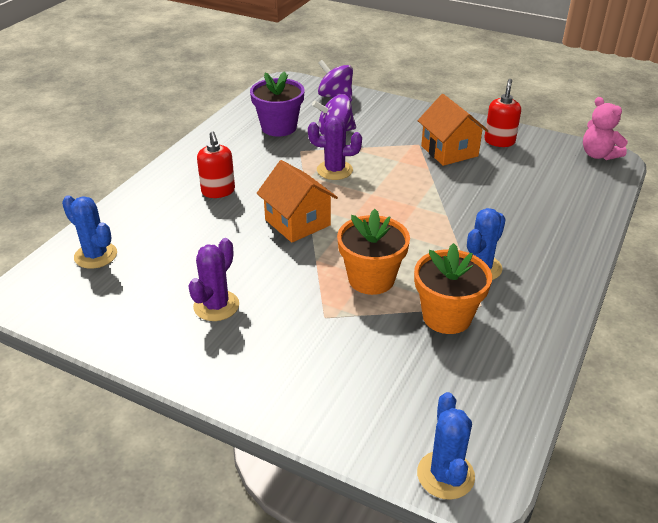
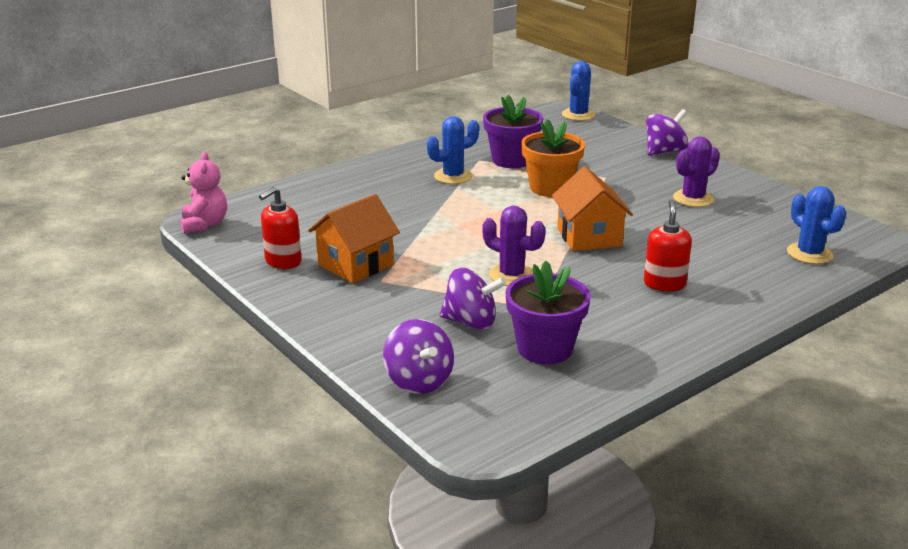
camera: 155 degrees left, 10 degrees down
orange flower pot [414,243,492,334] -> purple flower pot [483,95,543,168]
orange house [418,94,489,166] -> orange house turned 45 degrees clockwise [308,194,400,283]
none -> purple spinning top [646,109,688,156]

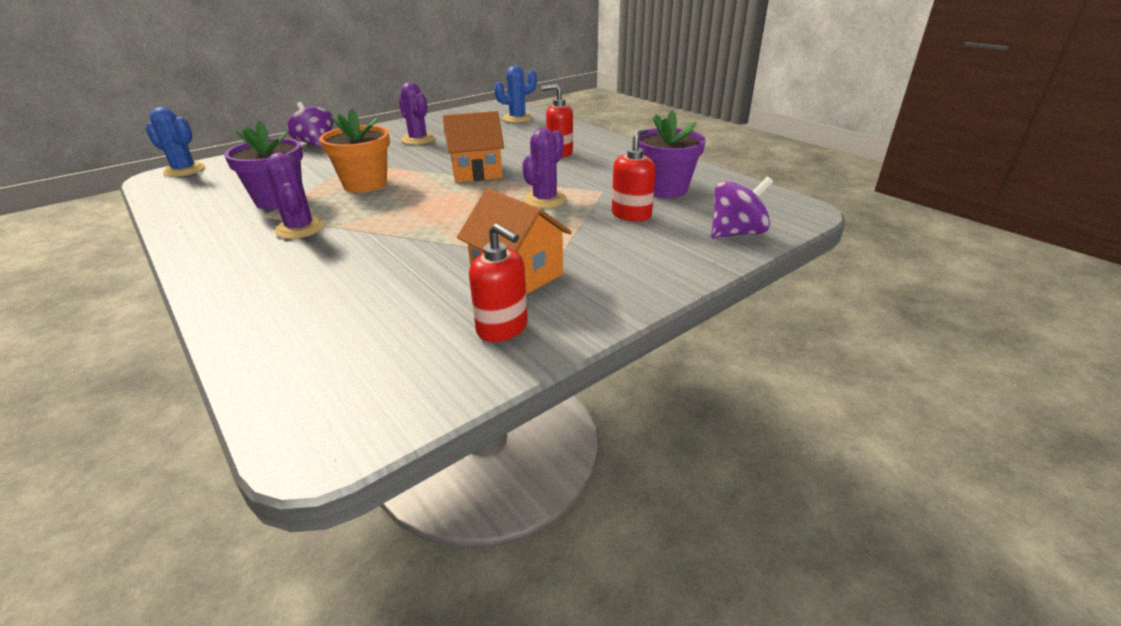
camera: 90 degrees left, 5 degrees up
pink teddy bear [180,151,227,234] -> none
blue cactus [427,116,479,184] -> purple cactus [265,152,324,239]
purple spinning top [440,268,506,330] -> red soap dispenser [612,128,656,221]

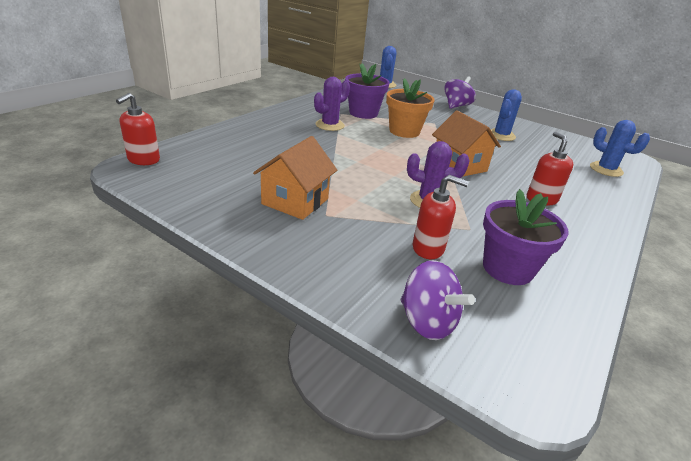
camera: 70 degrees right, 0 degrees up
purple cactus [398,82,435,145] -> blue cactus [491,89,522,141]
red soap dispenser [469,223,528,342] -> red soap dispenser moved to [116,93,160,165]

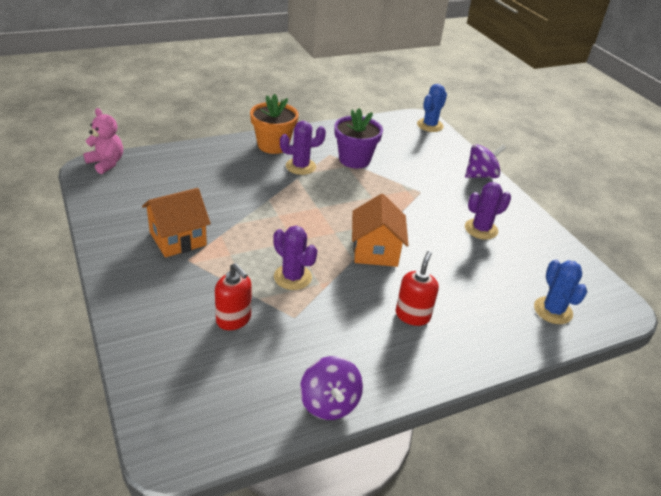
camera: 30 degrees right, 5 degrees up
red soap dispenser [116,93,160,165] -> pink teddy bear [83,108,123,174]
orange flower pot [386,78,435,138] -> orange flower pot moved to [250,94,298,154]
purple spinning top [401,260,475,340] -> purple spinning top moved to [300,356,363,420]
purple flower pot [483,189,569,285] -> none
blue cactus [491,89,522,141] -> purple cactus [465,182,511,240]

